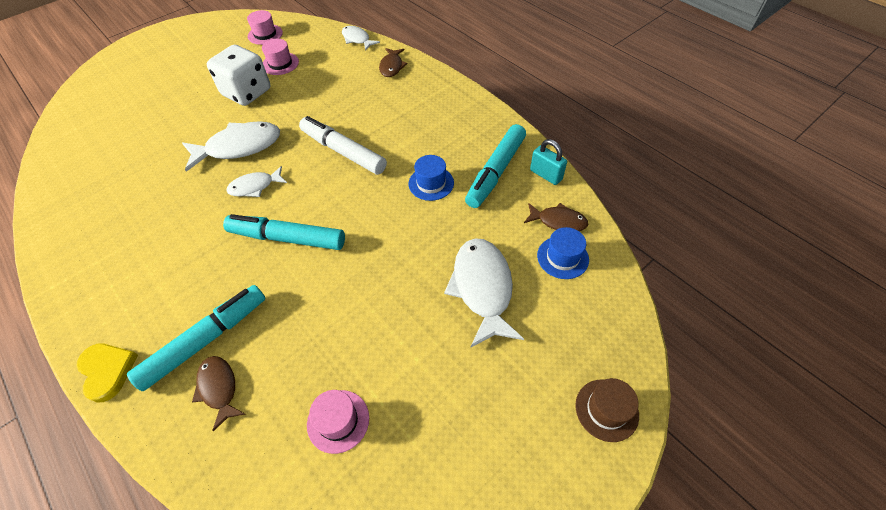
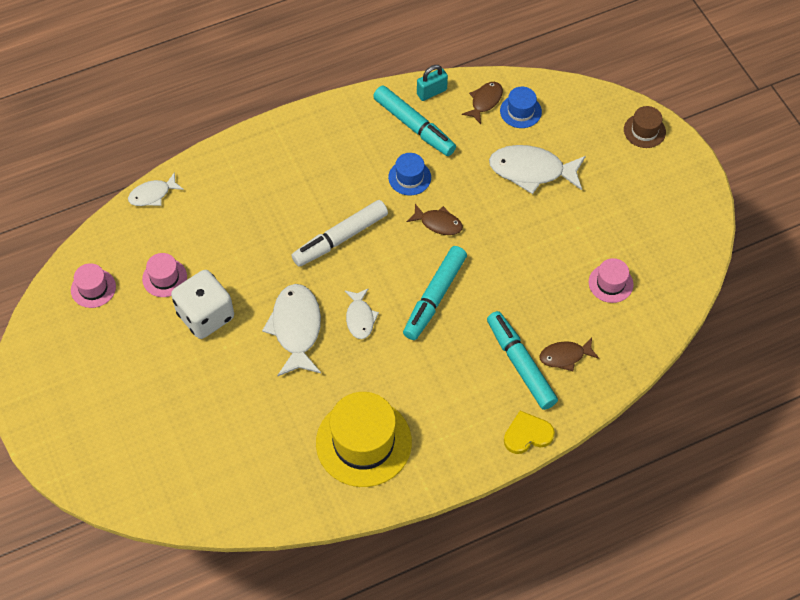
camera: 75 degrees left, 5 degrees up
brown fish [379,48,408,77] -> brown fish moved to [406,204,463,235]
none -> yellow hat [316,392,412,487]

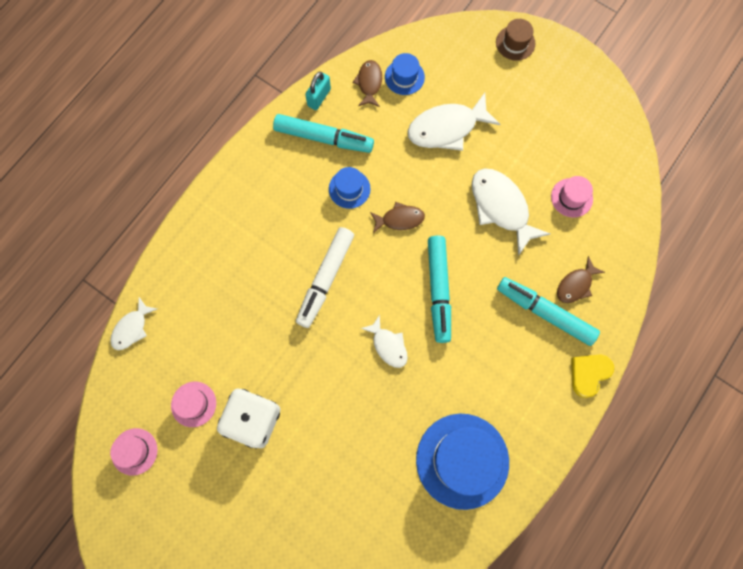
camera: 30 degrees left, 15 degrees up
white fish [262,284,321,376] -> white fish moved to [472,168,550,256]
yellow hat [316,392,412,487] -> blue hat [416,414,509,510]

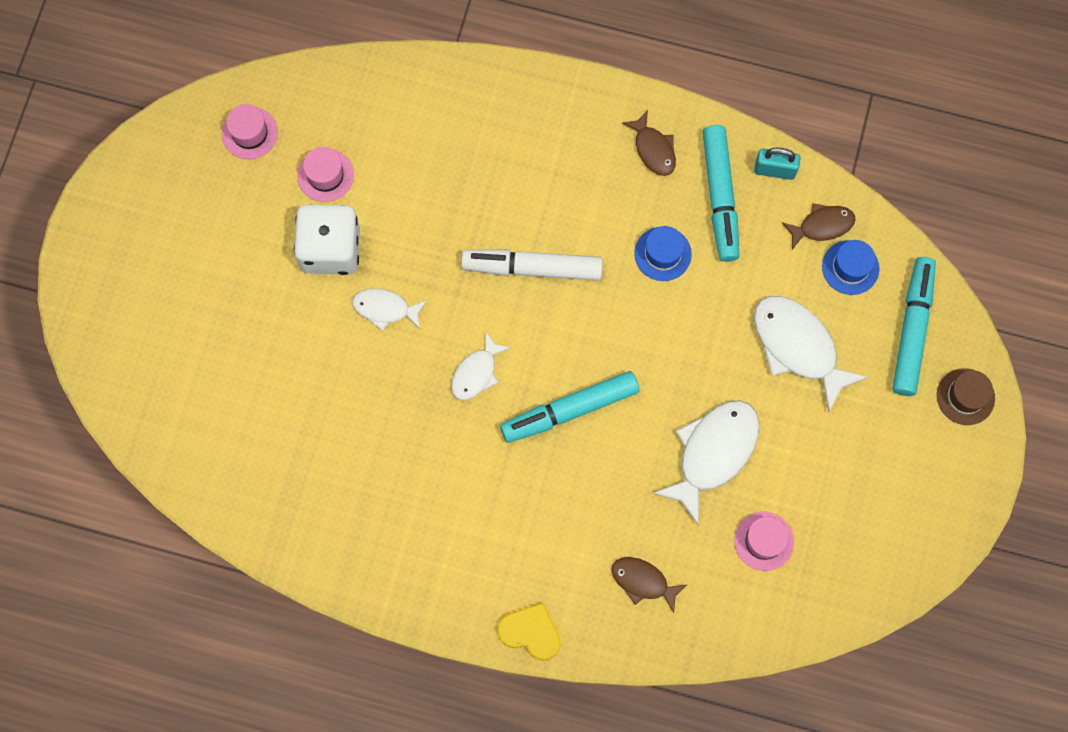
camera: 70 degrees right, 0 degrees up
white fish [110,297,157,350] -> white fish moved to [352,288,427,331]
brown fish [370,202,425,233] -> brown fish moved to [622,110,676,176]
blue hat [416,414,509,510] -> none
turquoise marker [497,277,600,346] -> turquoise marker moved to [892,257,936,396]

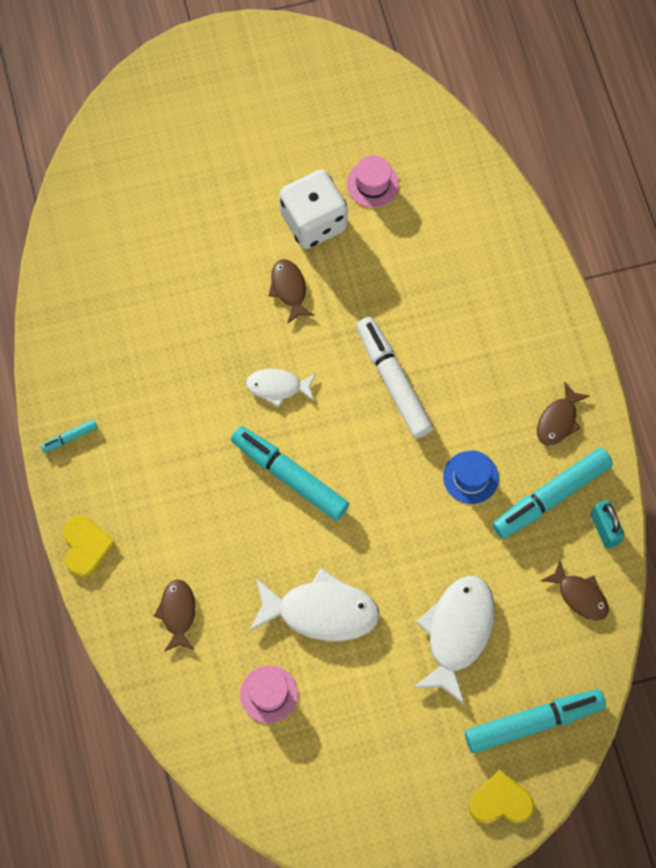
camera: 60 degrees right, 5 degrees down
pink hat [222,104,278,159] -> none
white fish [352,288,427,331] -> brown fish [269,259,315,324]
blue hat [822,240,879,295] -> none
brown hat [937,368,995,425] -> yellow heart [469,770,534,824]
none -> turquoise marker [40,419,98,453]

